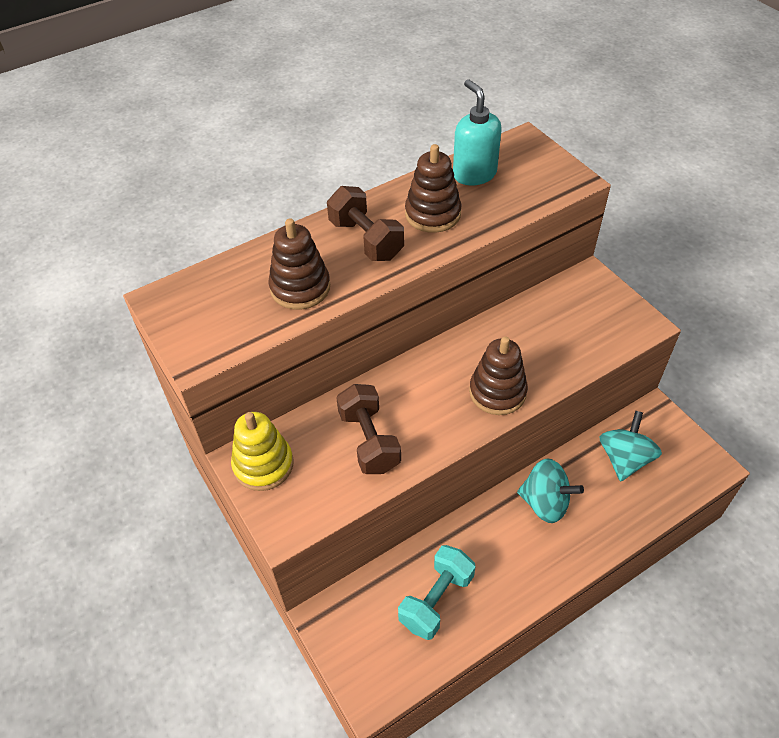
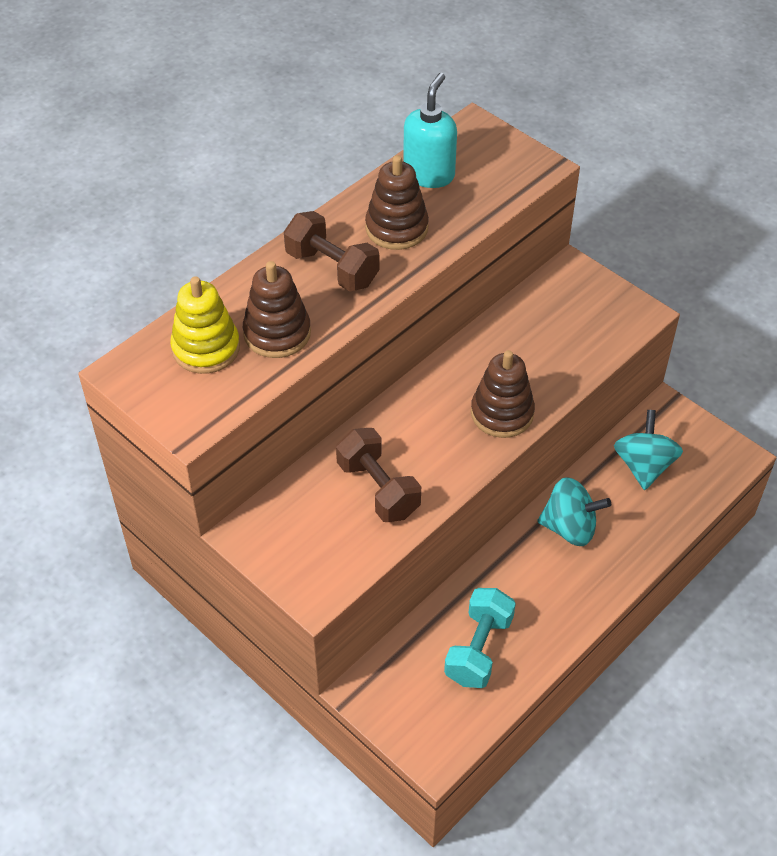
camera: 15 degrees left, 0 degrees up
yellow stacking toy [231,412,293,491] -> yellow stacking toy moved to [170,276,240,374]
turquoise soap dispenser [453,79,502,185] -> turquoise soap dispenser turned 60 degrees clockwise [403,73,457,188]

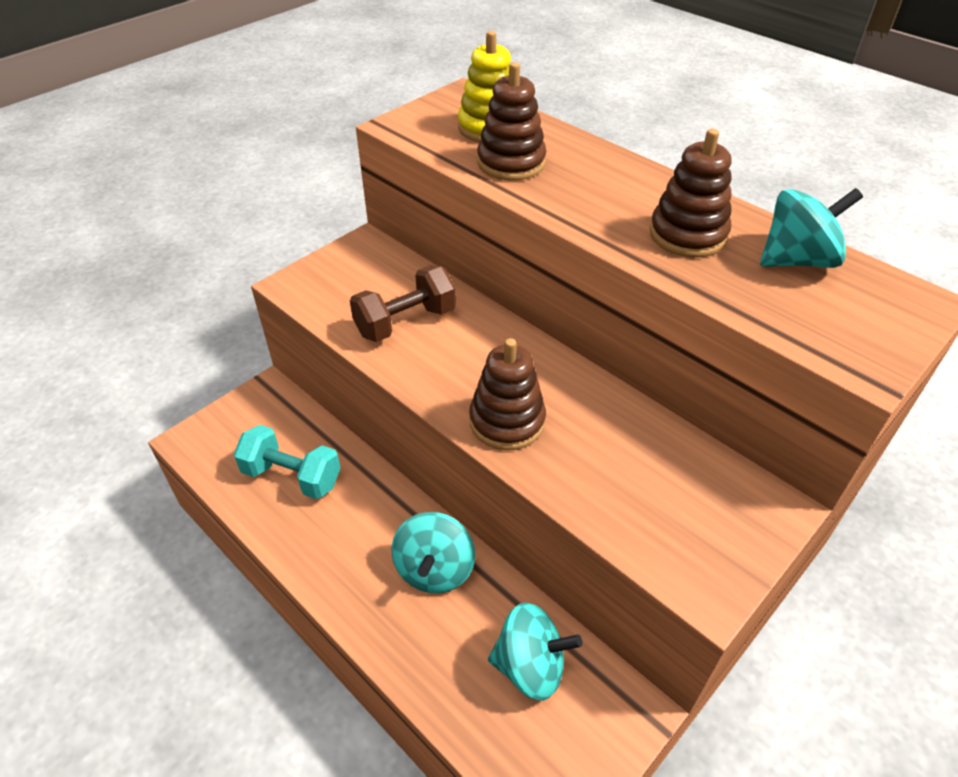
camera: 90 degrees right, 5 degrees down
brown dumbbell [284,211,379,292] -> none
turquoise soap dispenser [403,73,457,188] -> turquoise spinning top [760,188,863,268]

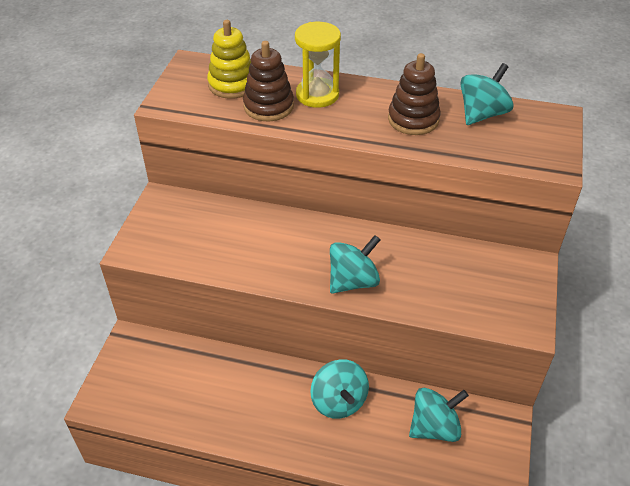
camera: 30 degrees left, 0 degrees up
turquoise dumbbell [234,425,341,499] -> none
brown dumbbell [350,265,456,342] -> none
brown stacking toy [469,338,546,450] -> turquoise spinning top [330,235,380,294]
none -> yellow hourglass [295,22,341,108]

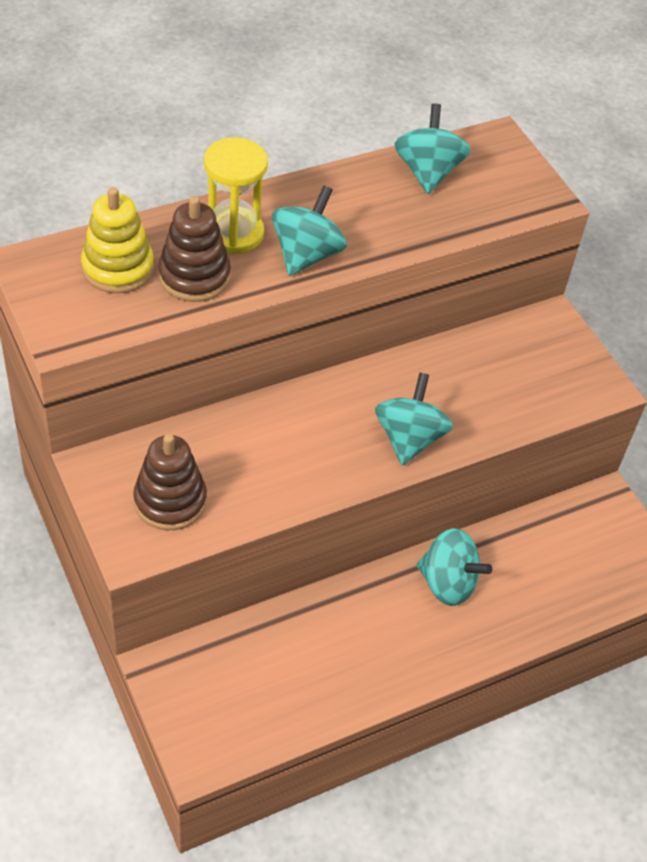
camera: 45 degrees left, 5 degrees up
brown stacking toy [388,53,441,135] -> brown stacking toy moved to [133,434,207,530]
turquoise spinning top [409,388,469,442] -> turquoise spinning top moved to [272,186,347,276]

